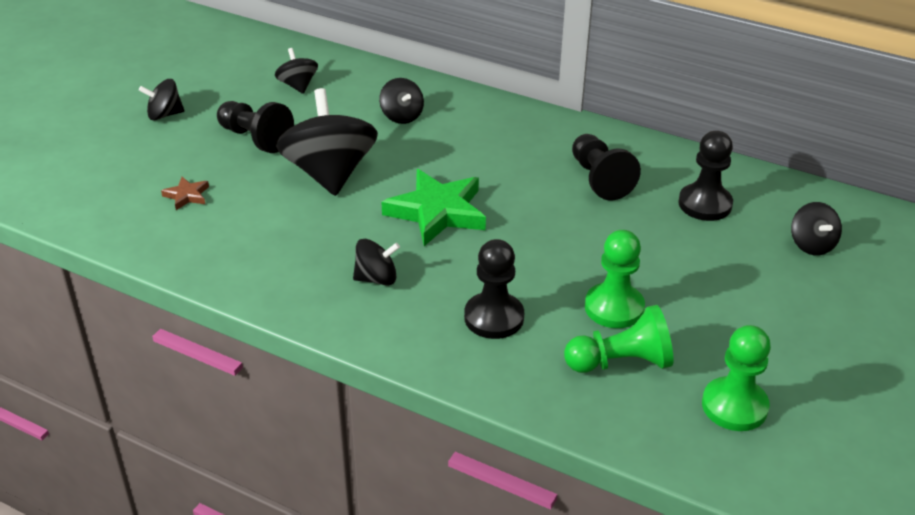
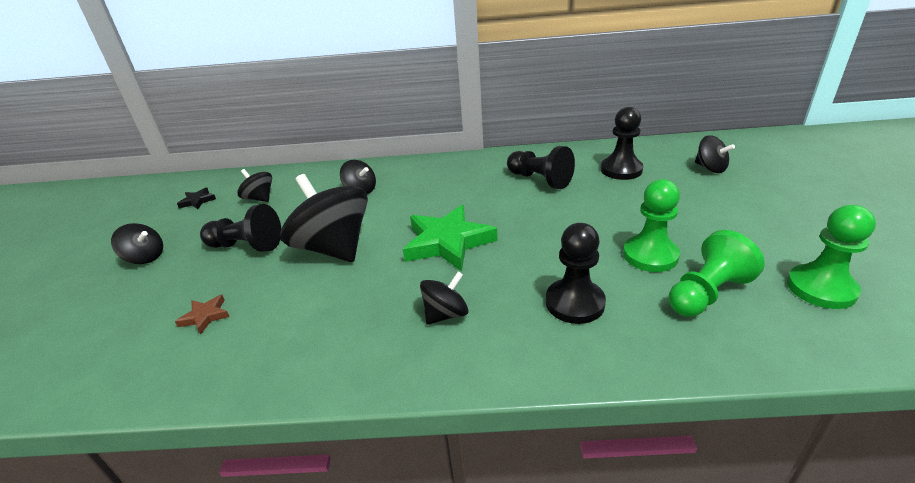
camera: 25 degrees left, 5 degrees down
black spinning top [139,79,184,121] -> black spinning top turned 120 degrees counterclockwise [111,223,163,264]
none -> black star [177,187,216,209]

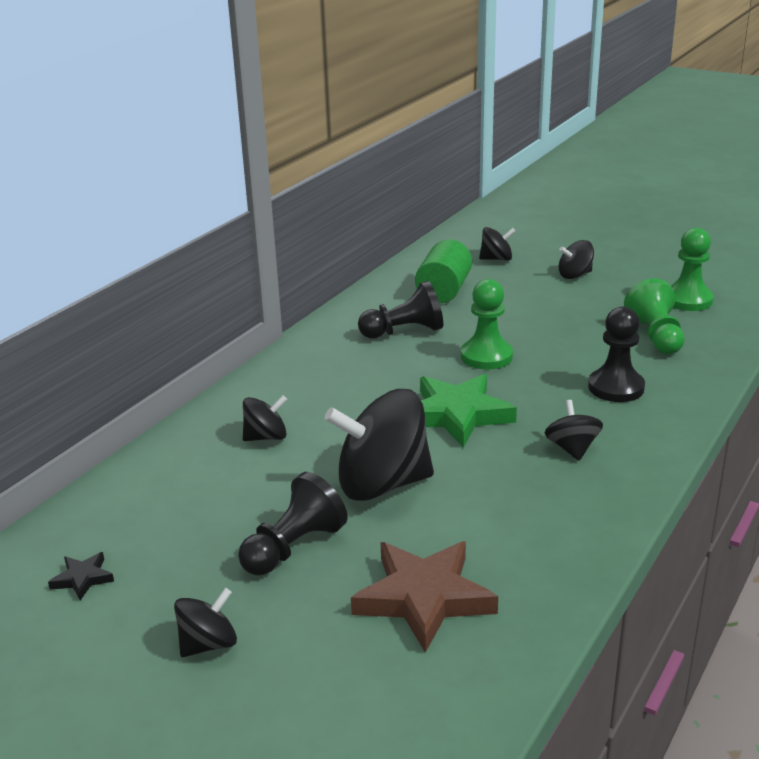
camera: 60 degrees left, 5 degrees down
brown star [175,295,230,335] -> brown star [351,542,498,653], size x2.20
black spinning top [237,169,272,202] -> black spinning top moved to [559,240,594,279]
black pawn [601,107,643,180] -> green cylinder [415,239,472,303]
green pawn [623,179,680,272] -> green pawn moved to [461,279,513,370]

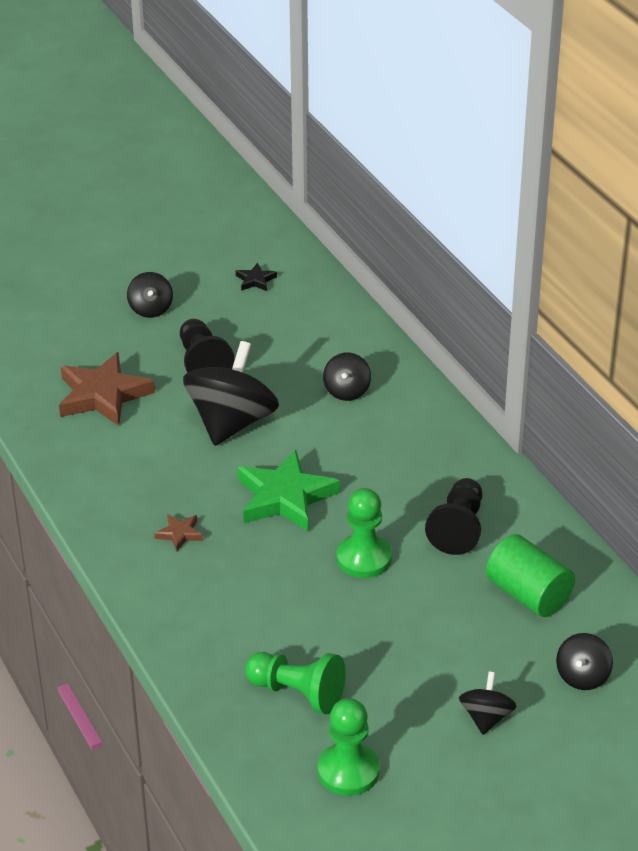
camera: 120 degrees right, 10 degrees up
black spinning top [544,400,603,461] -> brown star [154,514,203,551]
black pawn [588,307,645,402] -> none

